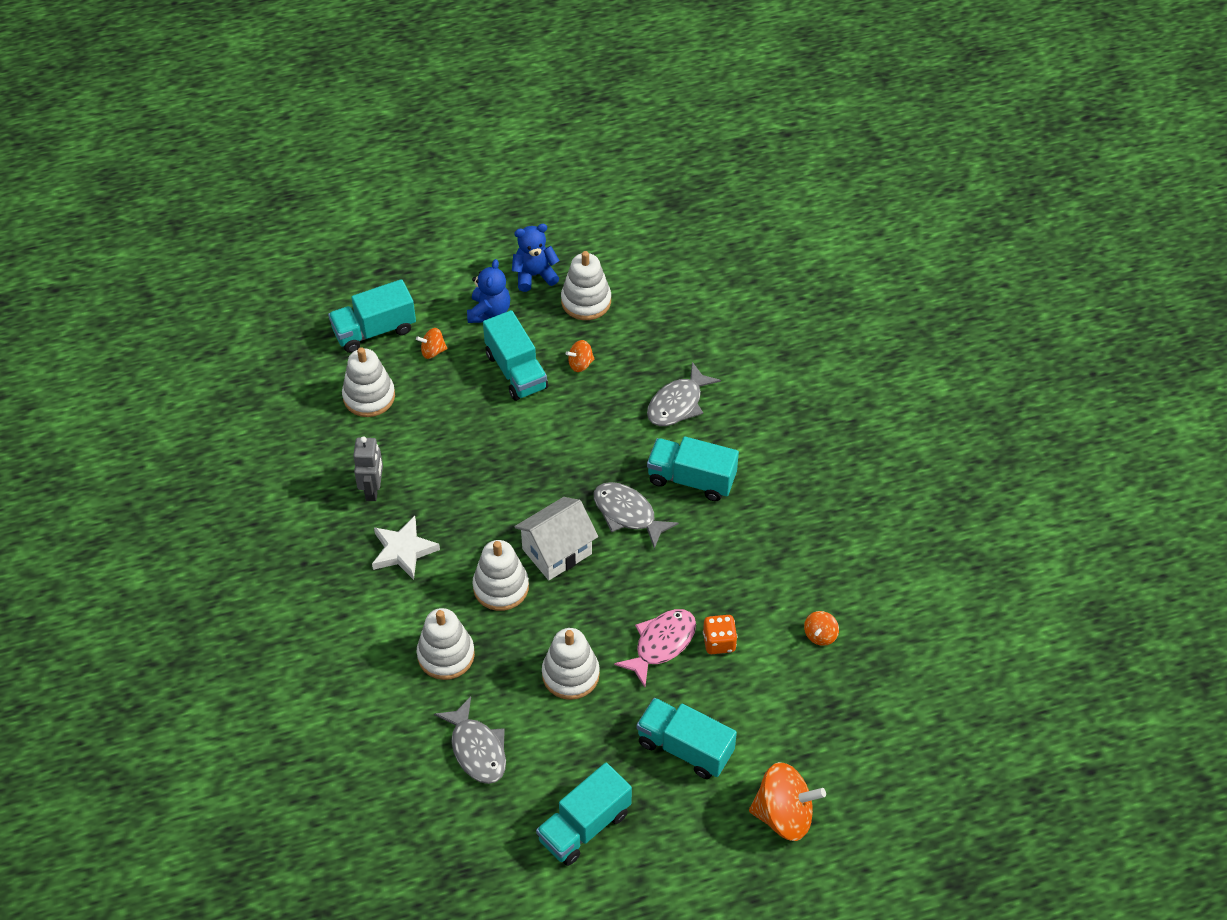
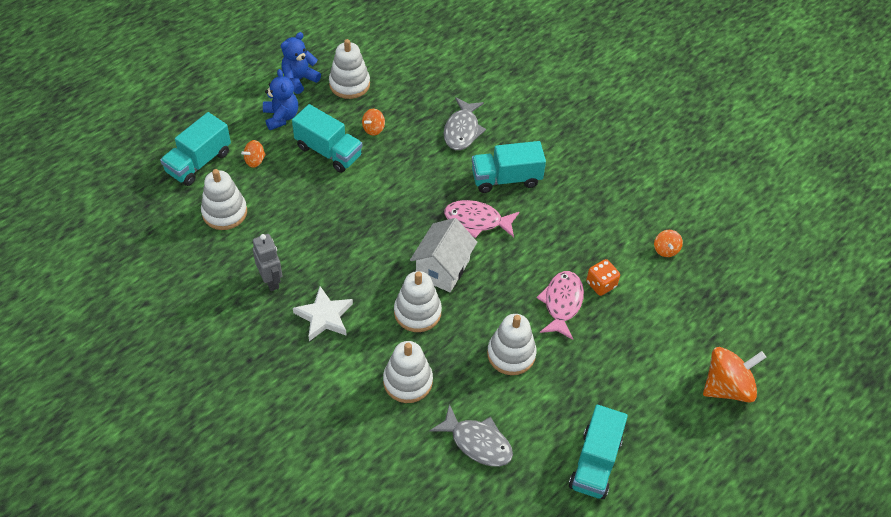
camera: 30 degrees left, 0 degrees up
grey fish [594,482,679,549] -> pink fish [444,200,519,238]
turquoise truck [637,698,737,779] -> none

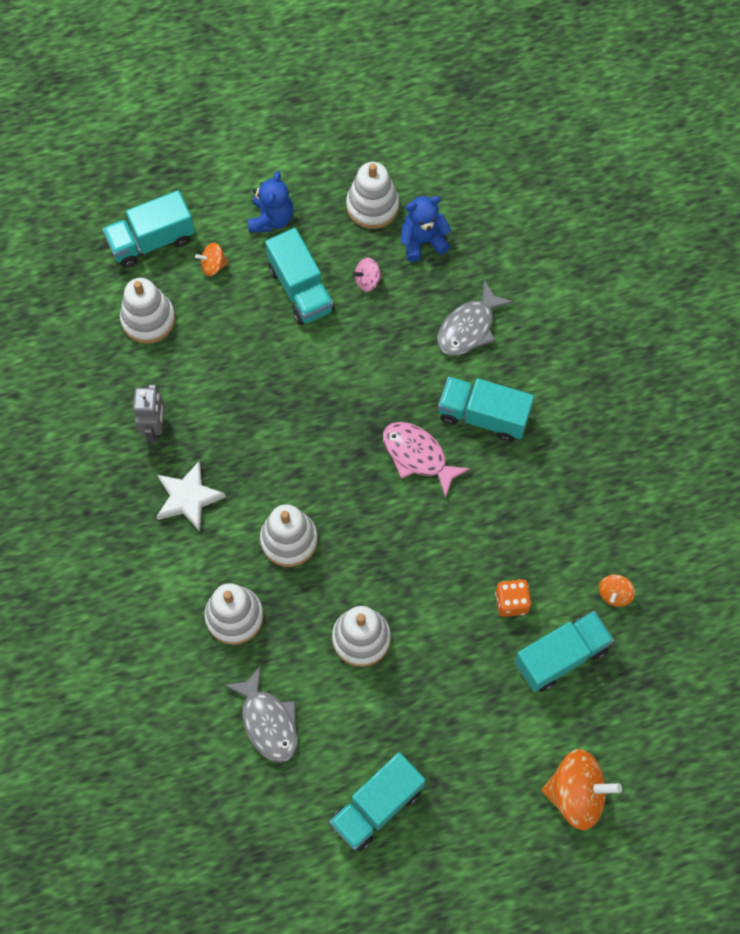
camera: 30 degrees right, 15 degrees up
blue teddy bear [281,32,321,94] -> blue teddy bear moved to [400,196,451,262]
orange spinning top [362,109,385,135] -> pink spinning top [352,258,382,292]
white house [410,218,477,292] -> none
pink fish [537,271,584,340] -> none
none -> turquoise truck [514,611,614,692]

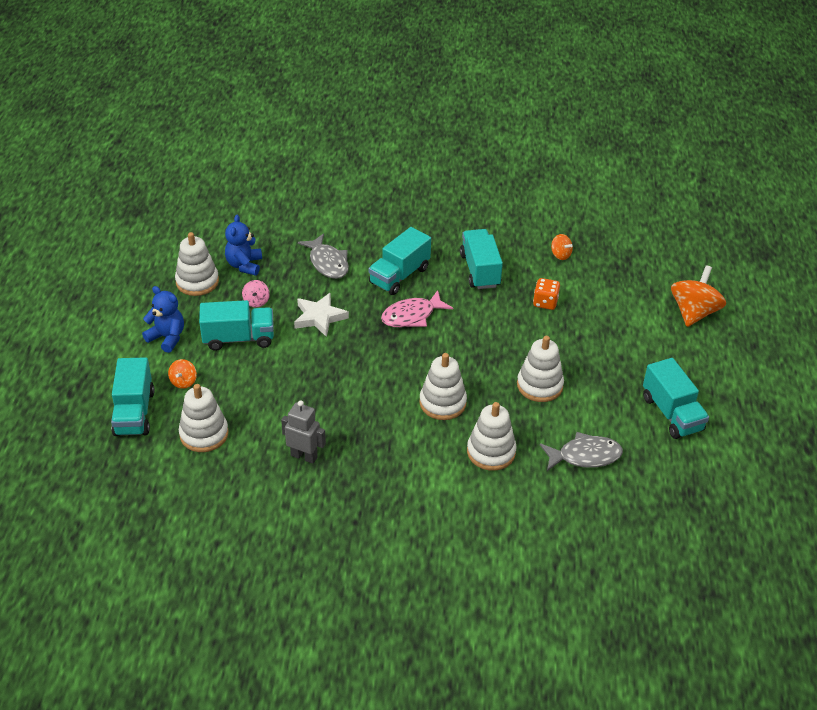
camera: 70 degrees left, 25 degrees down
white star [156,461,226,532] -> white star moved to [294,293,349,337]
turquoise truck [514,611,614,692] -> turquoise truck moved to [460,229,503,289]

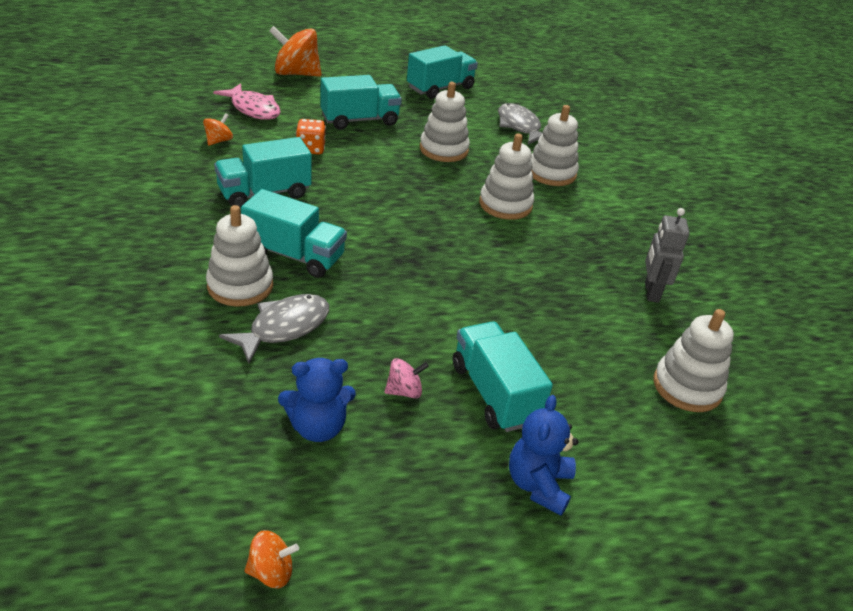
camera: 110 degrees left, 5 degrees down
turquoise truck [111,357,155,436] -> turquoise truck moved to [320,75,402,130]
orange spinning top [168,359,197,389] -> orange spinning top moved to [245,530,299,588]
white stacking toy [175,232,219,296] -> white stacking toy moved to [206,205,273,307]
white star [294,293,349,337] -> none
pink fish [381,290,453,327] -> pink fish moved to [213,83,281,120]

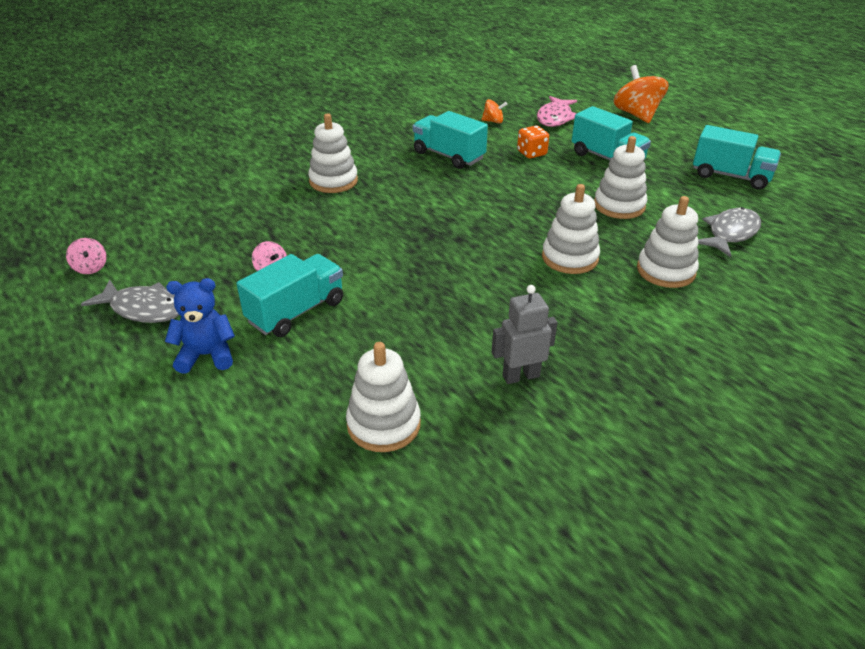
camera: 70 degrees right, 0 degrees up
grey fish [219,294,329,364] -> grey fish moved to [81,279,179,323]
turquoise truck [241,189,347,278] -> none
orange spinning top [245,530,299,588] -> pink spinning top [66,238,107,274]
blue teddy bear [278,358,356,442] -> none

